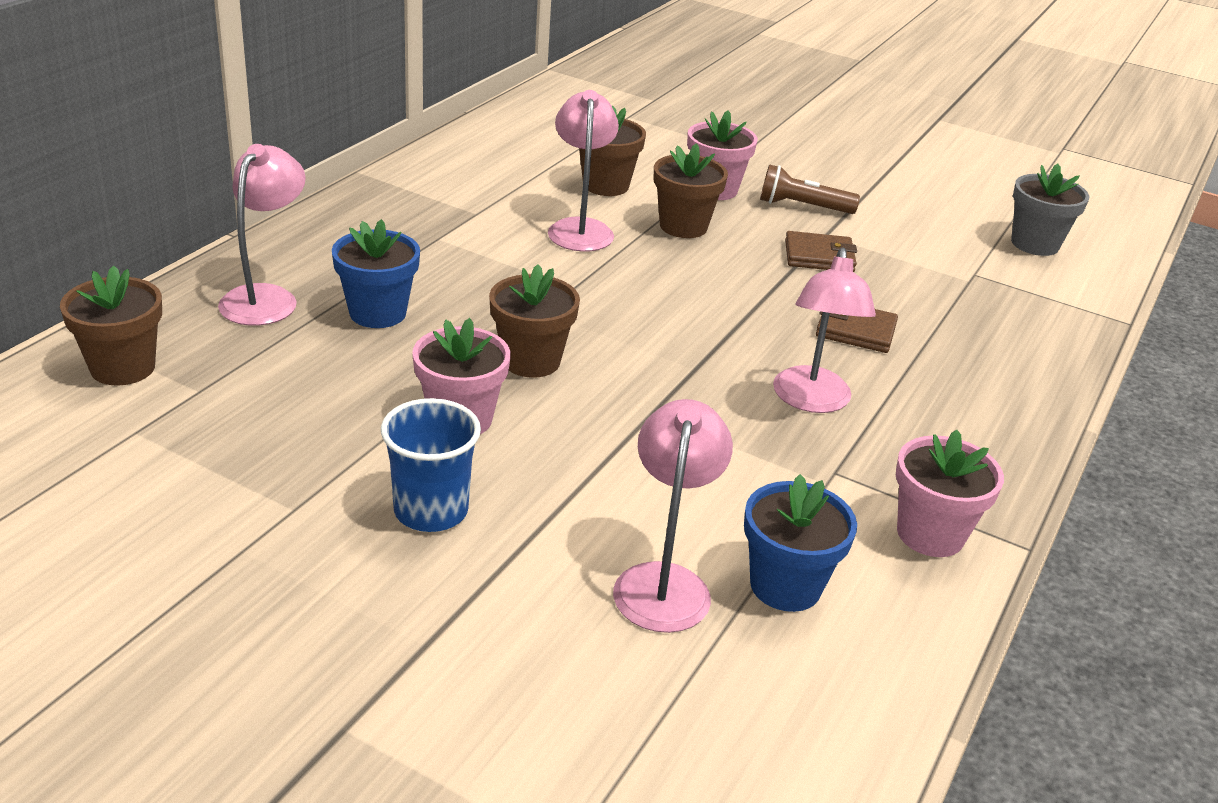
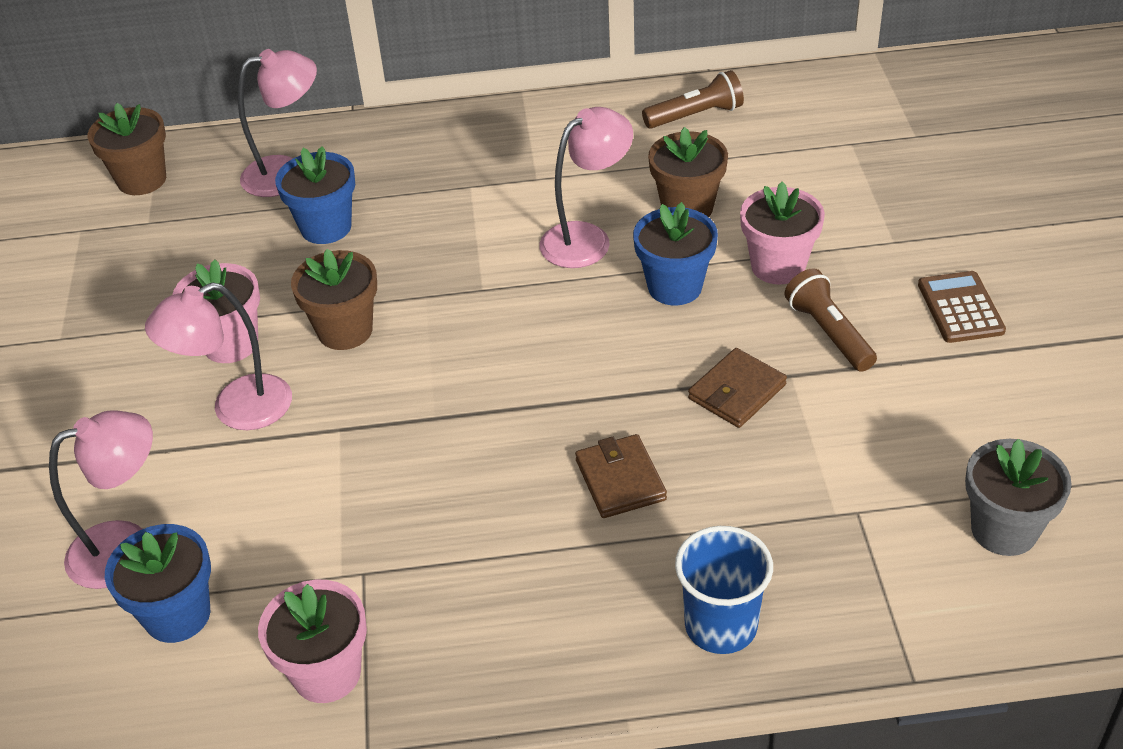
camera: 60 degrees right, 10 degrees up
blue cup [381,398,481,532] -> blue cup moved to [675,526,773,654]
brown flower pot [654,143,728,238] -> blue flower pot [633,202,718,305]
pink lamp [773,248,876,413] -> pink lamp moved to [145,282,292,430]
brown wallet [785,231,857,272] -> brown wallet turned 75 degrees clockwise [688,348,787,428]
none -> brown flashlight [642,70,744,129]
none -> brown calculator [918,271,1006,343]

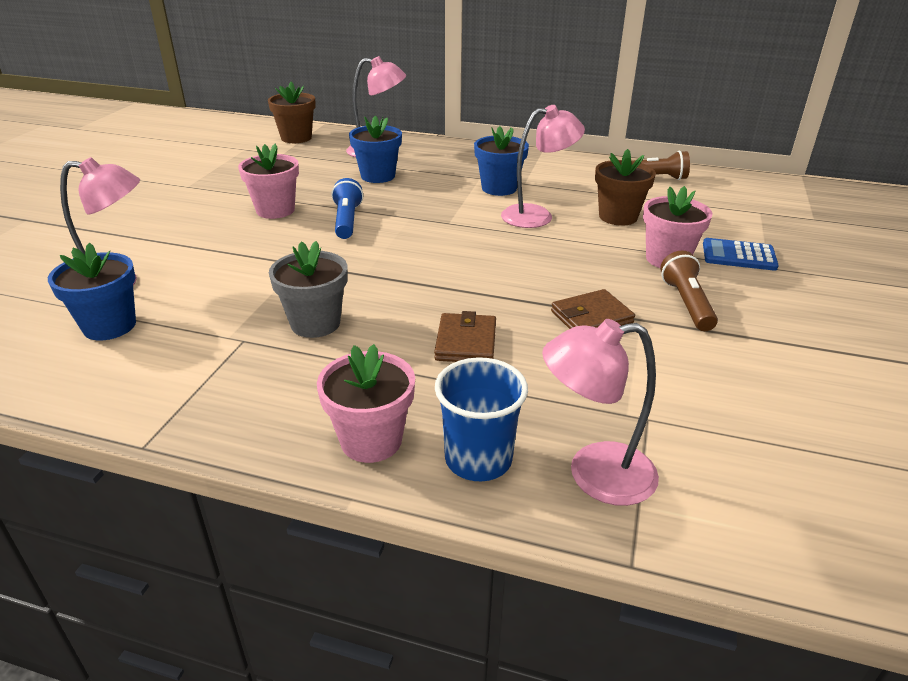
camera: 20 degrees right, 10 degrees down
pink lamp [145,282,292,430] -> pink lamp moved to [542,319,659,506]
pink flower pot [258,580,367,703] -> pink flower pot moved to [317,344,415,463]
brown flower pot [291,249,377,350] -> blue flashlight [331,178,363,239]
blue flower pot [633,202,718,305] -> blue flower pot moved to [474,126,529,196]
brown calculator [918,271,1006,343] -> none
grey flower pot [965,439,1072,556] -> grey flower pot moved to [269,241,348,338]
none -> blue calculator [703,238,779,271]

